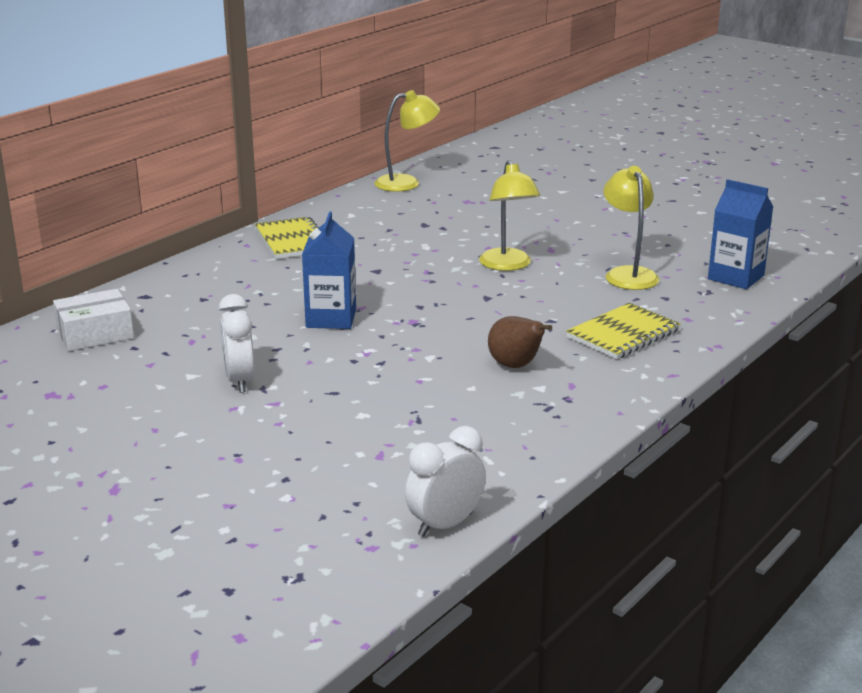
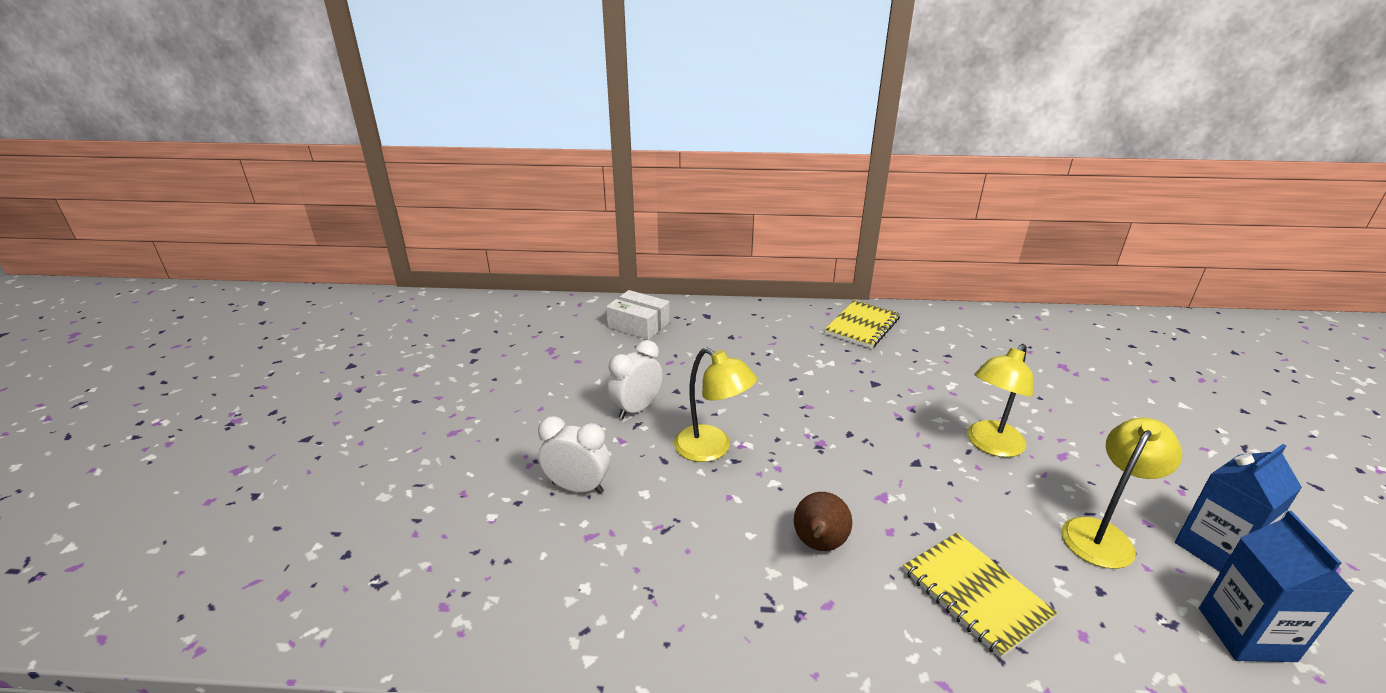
camera: 55 degrees right, 5 degrees up
blue carton [302,212,356,329] -> blue carton moved to [1175,444,1302,572]
yellow lamp [374,90,440,192] -> yellow lamp moved to [674,348,757,462]
white clock [405,426,486,537] -> white clock moved to [538,416,610,494]
yellow notebook [566,303,681,359] -> yellow notebook turned 45 degrees clockwise [903,533,1057,658]

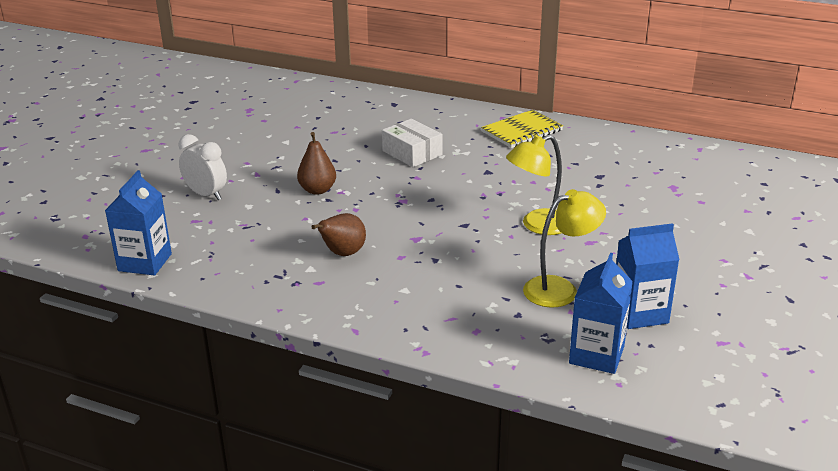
camera: 20 degrees right, 0 degrees up
white box [606,290,670,340] -> white box moved to [382,119,442,167]
white clock [607,340,663,419] -> none
yellow lamp [674,348,757,462] -> brown pear [297,132,336,195]
yellow notebook [903,533,1057,658] -> none
none -> blue carton [105,170,172,275]

